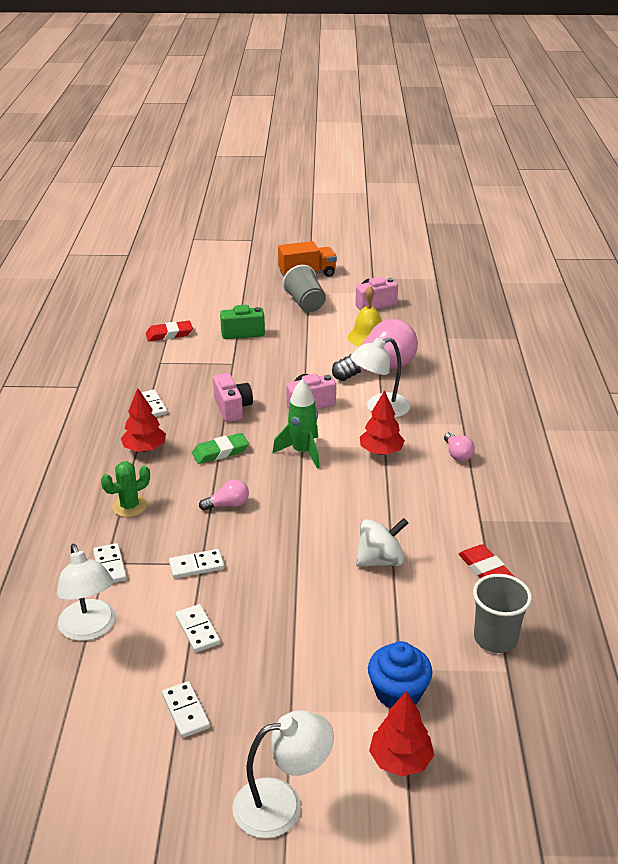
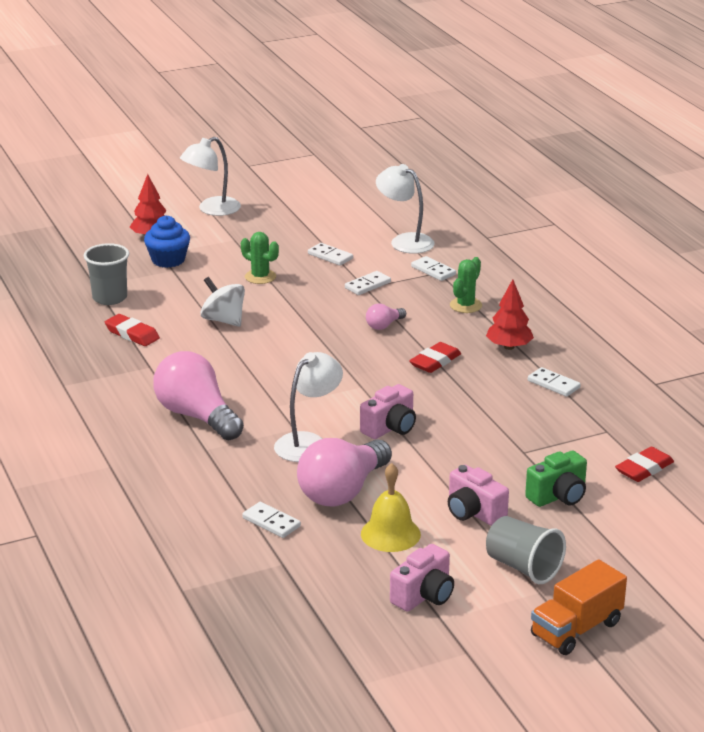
camera: 155 degrees right, 5 degrees down
white domino [162,681,210,738] -> white domino moved to [243,502,301,538]
green eraser [192,433,249,464] -> red eraser [409,342,461,373]
pink camera [213,373,253,422] -> pink camera moved to [448,465,509,526]
green rocket [273,379,320,469] -> none
white spinning top [356,518,408,567] -> white spinning top turned 90 degrees clockwise [200,277,245,327]
red tree [360,390,405,455] -> none
pink light bulb [444,432,475,461] -> pink light bulb [153,351,244,440], size x2.20
none -> green cactus [241,232,279,284]

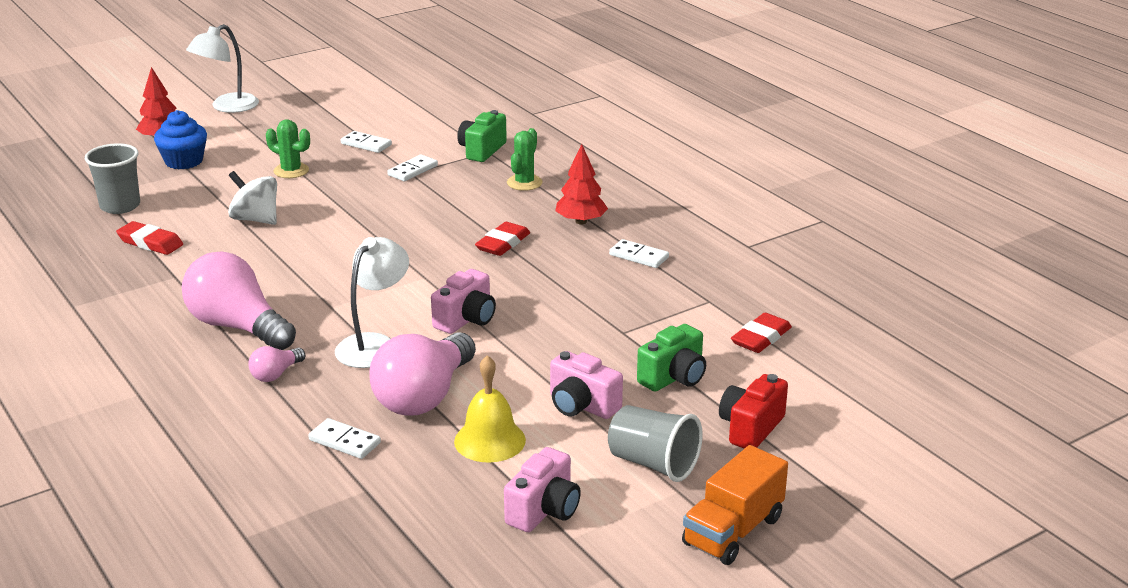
camera: 10 degrees left, 0 degrees up
pink light bulb [366,303,406,330] -> pink light bulb moved to [248,346,305,382]
white lamp [376,164,435,254] -> none
white domino [411,256,456,281] -> green camera [457,110,507,162]
none -> red camera [719,374,788,449]

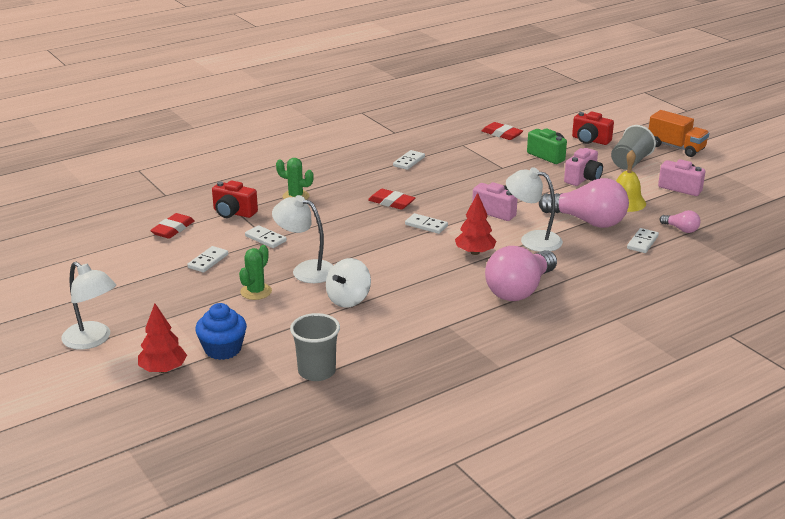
camera: 90 degrees left, 0 degrees up
red eraser [116,221,183,255] -> red eraser moved to [150,213,194,239]
pink light bulb [248,346,305,382] -> pink light bulb moved to [659,210,700,233]
green camera [457,110,507,162] -> red camera [212,180,258,218]
red tree [555,144,608,224] -> red tree moved to [455,193,496,255]
none -> white lamp [272,195,334,283]
none -> white domino [405,213,448,234]

